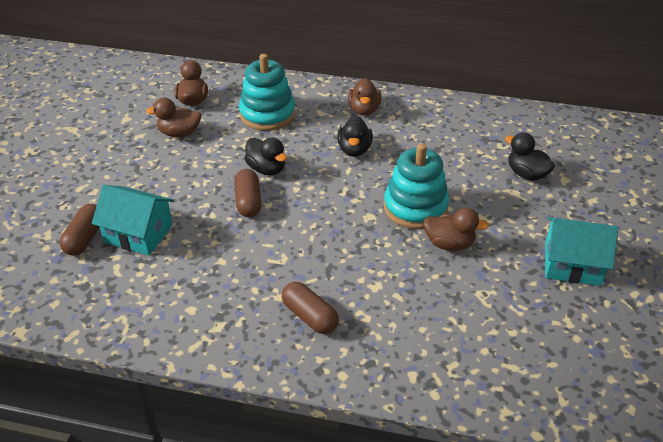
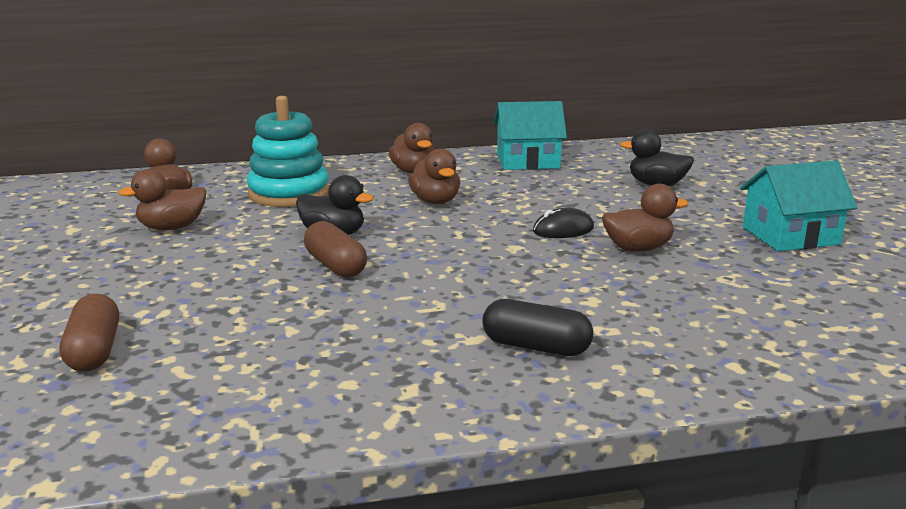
camera: 25 degrees left, 20 degrees down
turquoise house [92,185,174,255] -> turquoise house moved to [494,101,567,170]
brown capsule [282,282,339,334] -> black capsule [482,299,593,356]
black duck [337,116,373,157] -> brown duck [408,149,460,204]
turquoise stacking toy [384,144,449,229] -> black mouse [533,208,594,238]

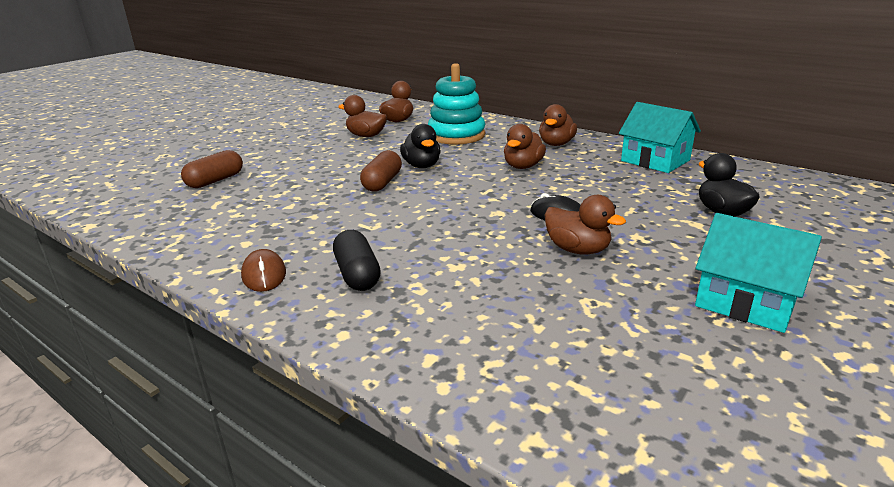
camera: 50 degrees right, 5 degrees up
none -> brown mouse [241,249,286,292]

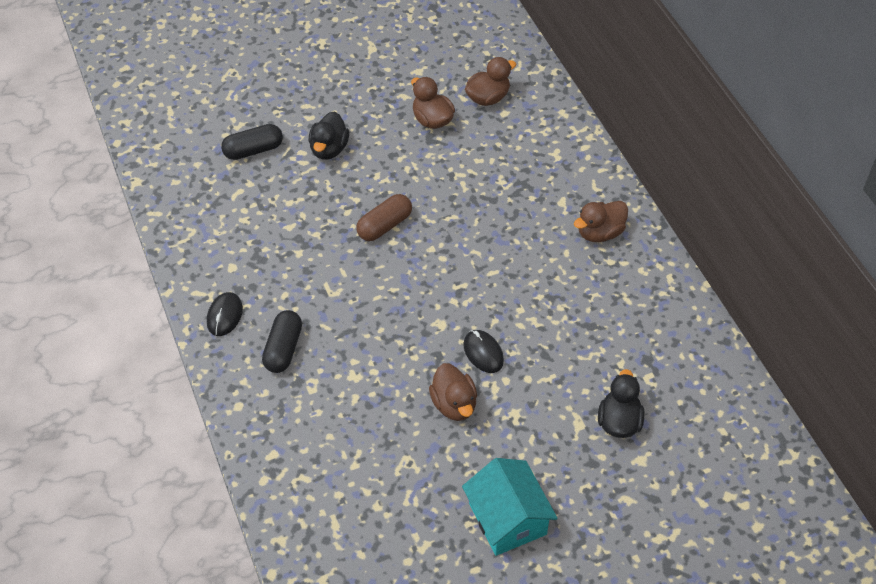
camera: 30 degrees right, 25 degrees up
brown capsule [181,150,243,188] -> black capsule [221,124,283,160]
brown mouse [241,249,286,292] -> black mouse [207,292,243,336]
black duck [400,124,441,168] -> black duck moved to [309,112,349,160]
turquoise stacking toy [428,63,485,145] -> none
brown duck [504,124,546,169] -> none
turquoise house [619,102,701,173] -> none

